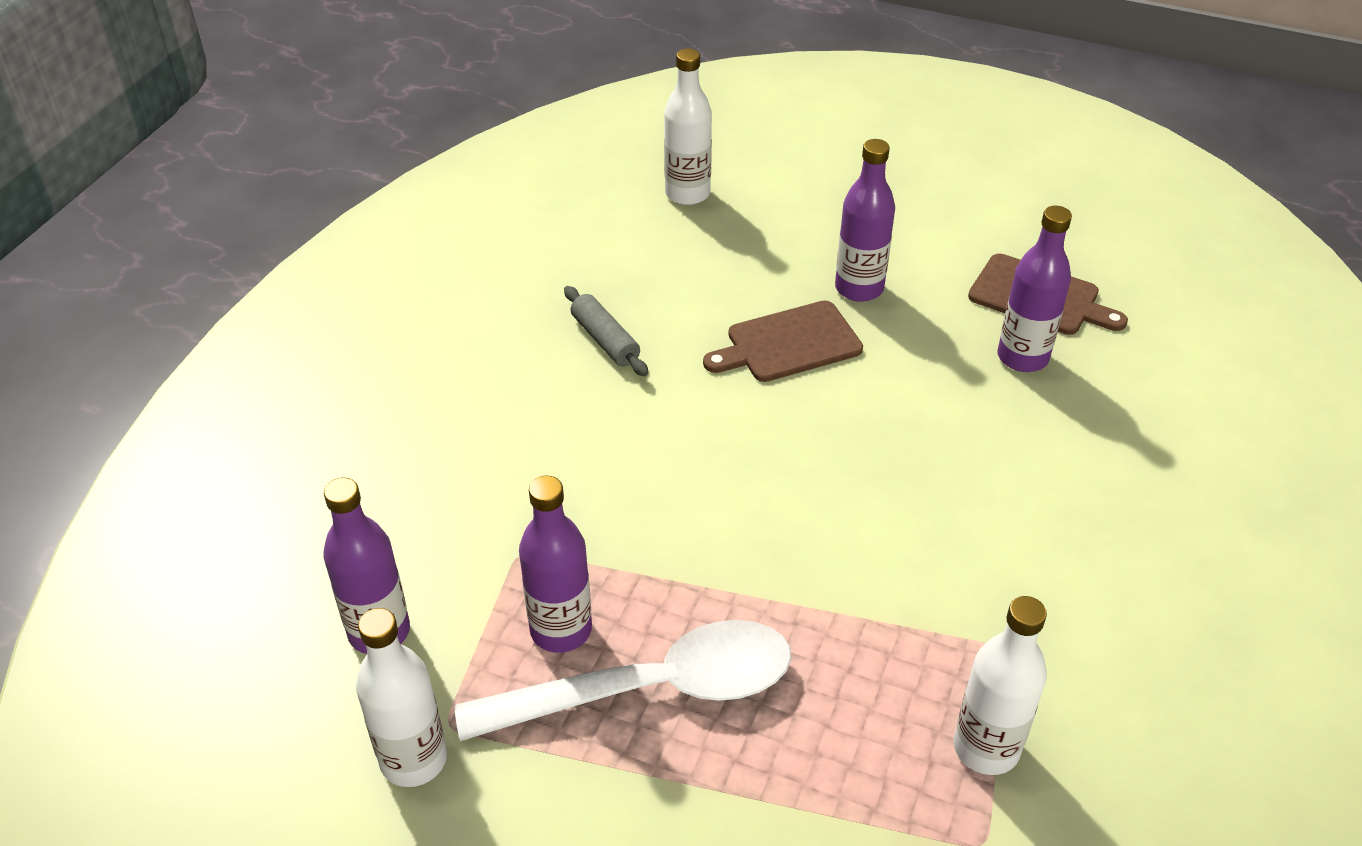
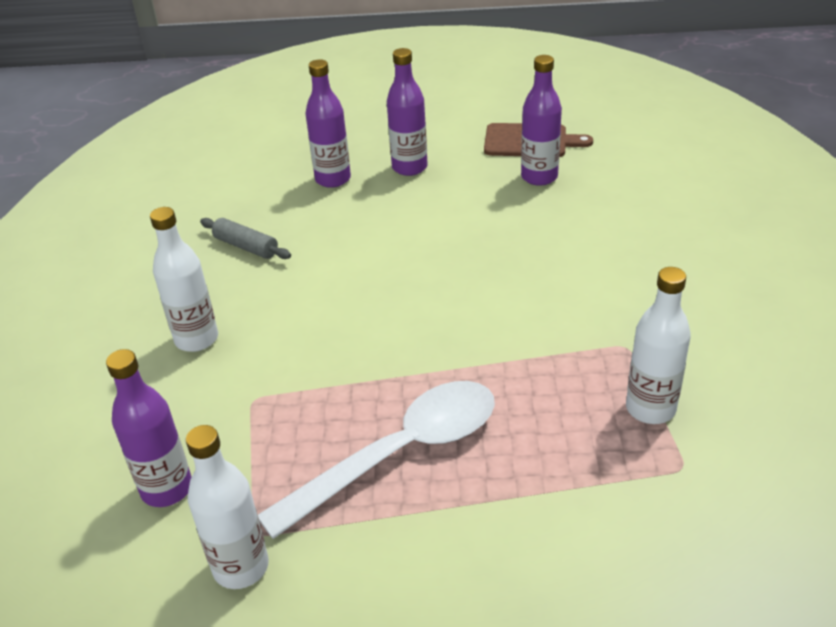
camera: 20 degrees left, 5 degrees down
purple bottle [519,476,592,653] -> purple bottle moved to [305,59,351,188]
white bottle [664,48,712,205] -> white bottle moved to [150,207,218,352]
brown cutting board [703,300,863,382] -> none

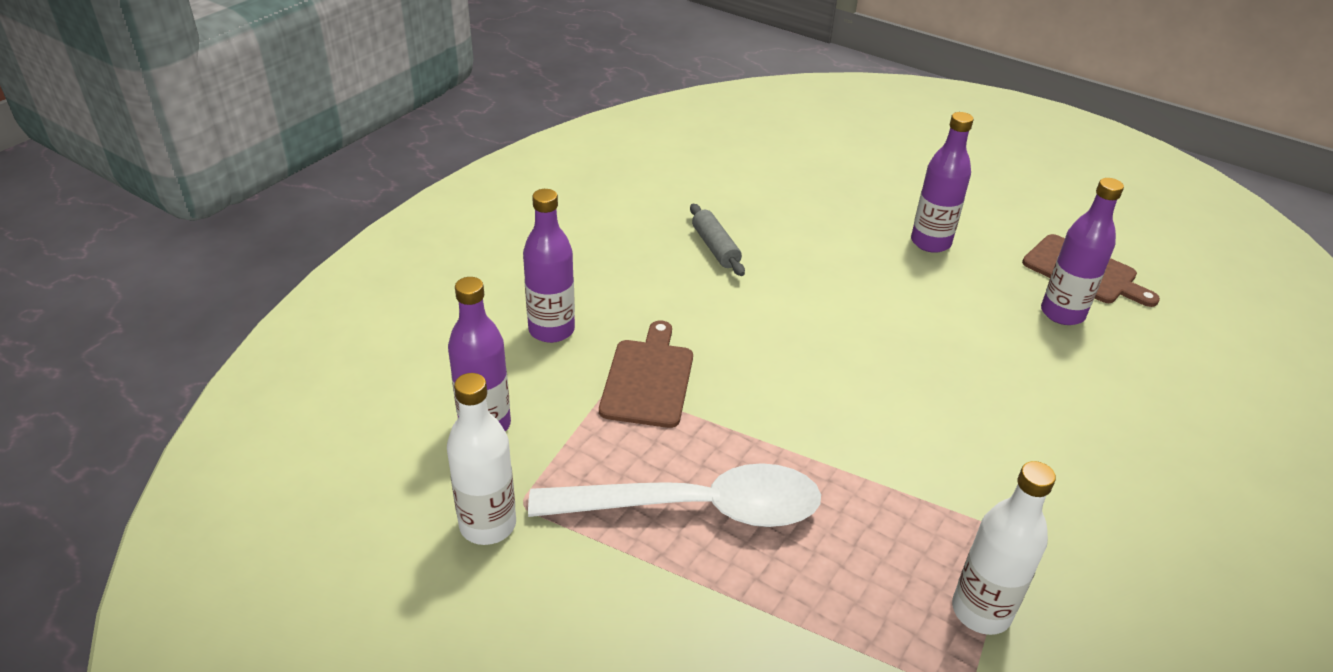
camera: 30 degrees right, 0 degrees up
white bottle [150,207,218,352] -> none
purple bottle [305,59,351,188] -> purple bottle moved to [523,189,575,343]
none -> brown cutting board [599,320,693,428]

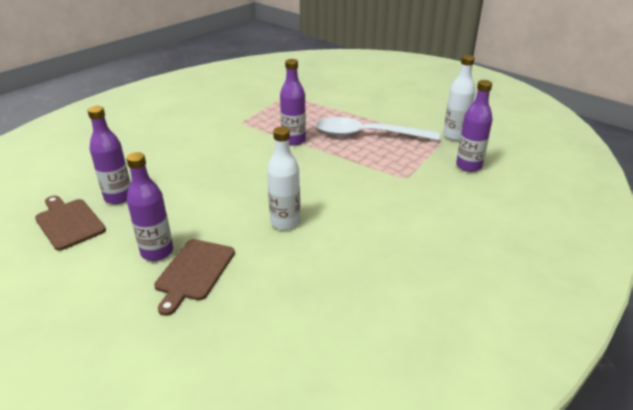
camera: 170 degrees left, 5 degrees down
purple bottle [523,189,575,343] -> purple bottle moved to [280,59,306,146]
brown cutting board [599,320,693,428] -> brown cutting board moved to [154,239,235,316]
grey rolling pin [690,204,745,276] -> none
white bottle [952,461,1056,635] -> white bottle moved to [267,127,300,230]

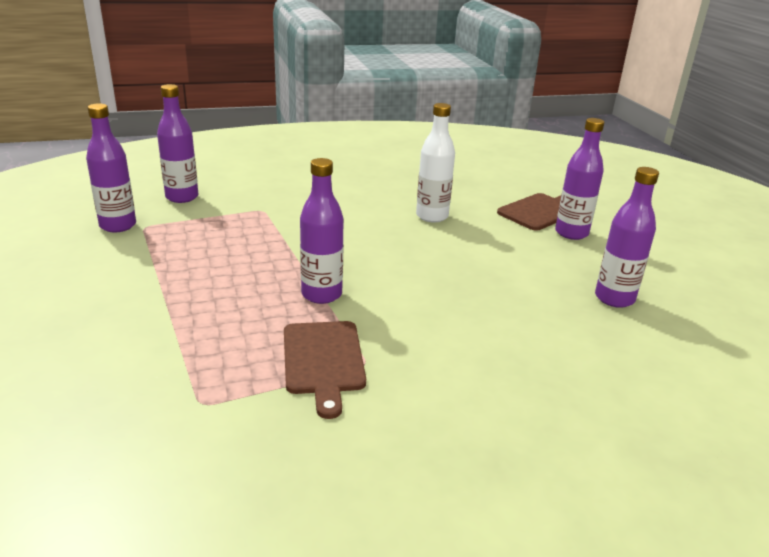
camera: 150 degrees left, 5 degrees down
brown cutting board [35,196,106,251] -> brown cutting board moved to [284,321,366,419]
white spoon [316,117,440,141] -> none
white bottle [443,55,475,141] -> purple bottle [86,103,136,232]

